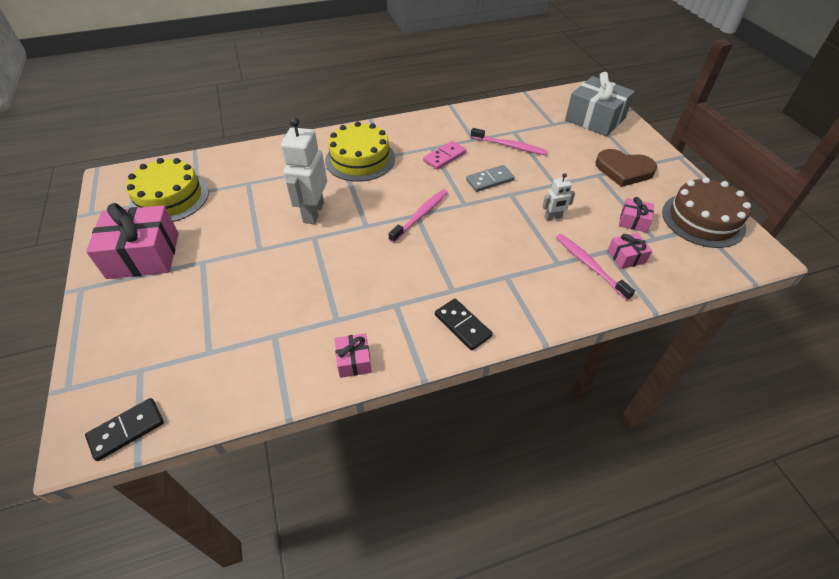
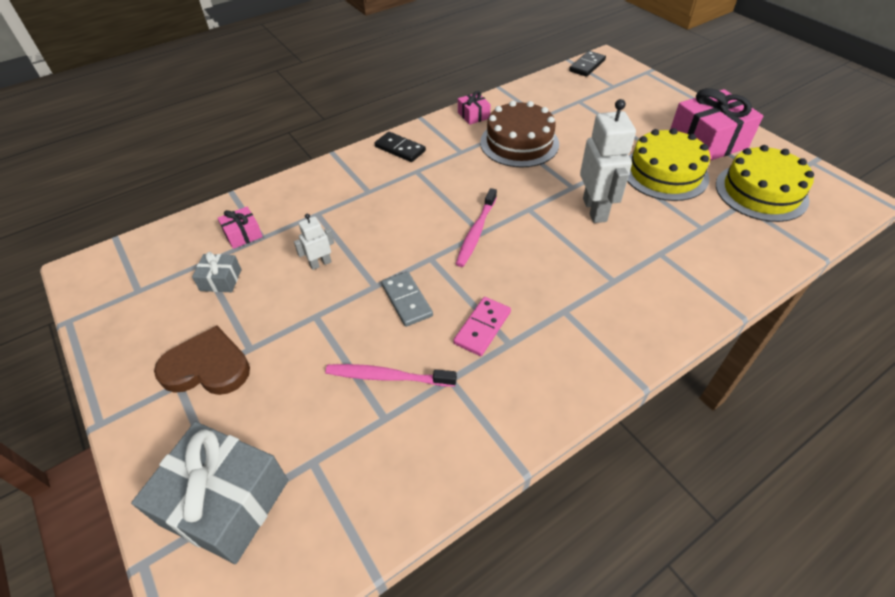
camera: 165 degrees right, 0 degrees up
yellow cake [325,121,395,182] -> yellow cake moved to [627,128,710,201]
grey domino [466,165,515,192] -> grey domino turned 75 degrees counterclockwise [381,271,433,327]
pink toothbrush [556,234,635,300] -> none
pink gift [619,197,654,232] -> grey gift [192,252,241,292]
brown cake [662,177,751,248] -> brown cake moved to [480,101,559,168]

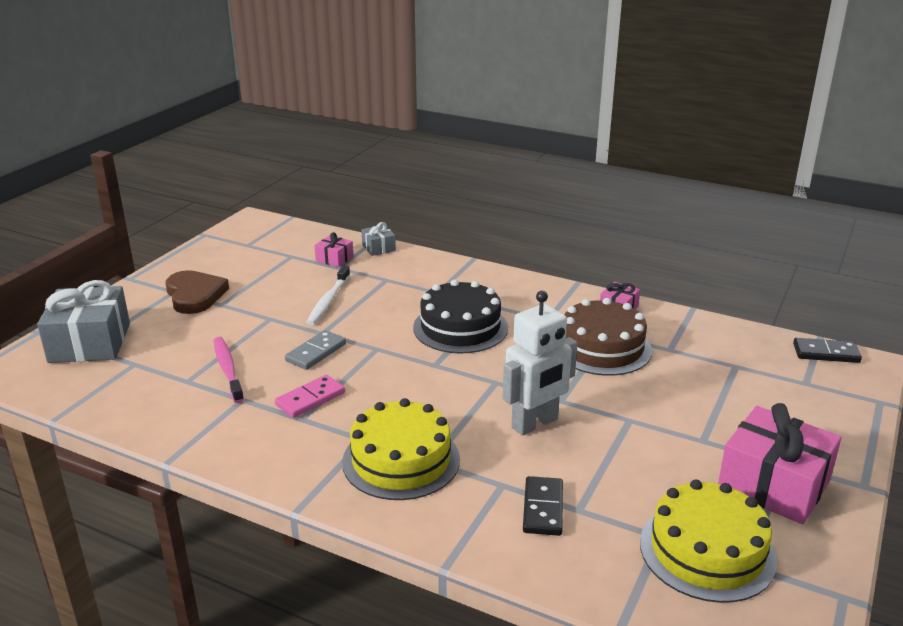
camera: 60 degrees right, 20 degrees down
grey gift [192,252,241,292] -> grey gift moved to [361,222,396,256]
white robot [294,214,334,270] -> white toothbrush [306,266,350,325]
black domino [375,132,426,162] -> black domino moved to [523,476,563,536]
pink domino [453,297,511,356] -> pink domino turned 45 degrees counterclockwise [275,375,345,418]
pink toothbrush [456,188,497,267] -> none
yellow cake [627,128,710,201] -> yellow cake moved to [342,398,460,500]
none -> black cake [413,280,508,353]

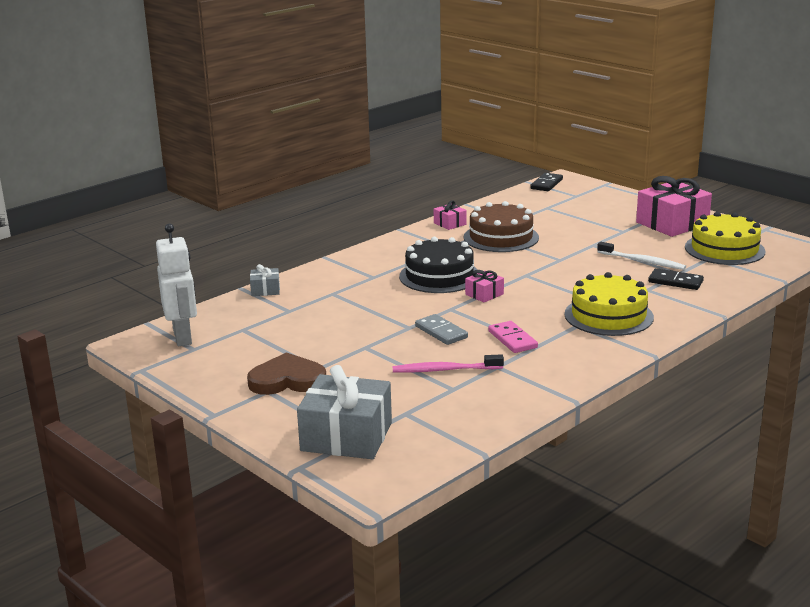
camera: 70 degrees left, 5 degrees down
white toothbrush [306,266,350,325] -> white toothbrush moved to [597,242,686,270]
pink gift [314,232,354,267] -> pink gift moved to [465,270,504,302]
white robot [503,291,578,436] -> white robot moved to [156,223,197,346]

